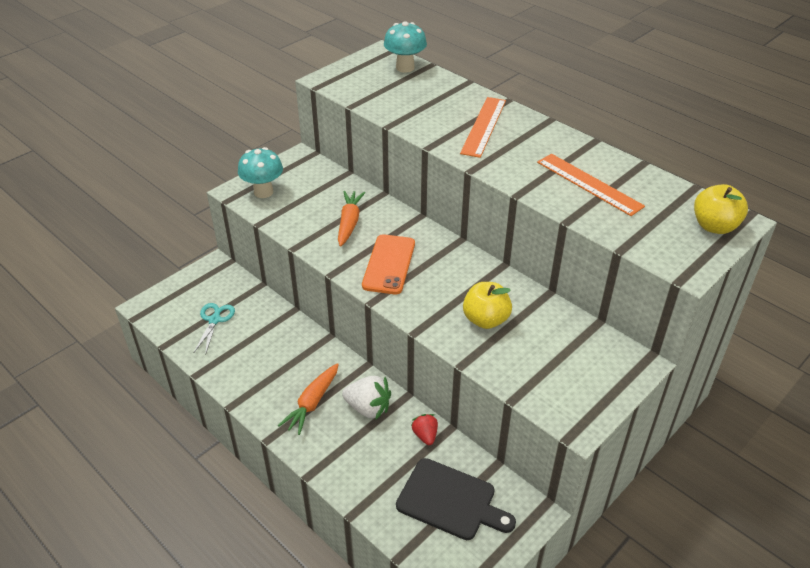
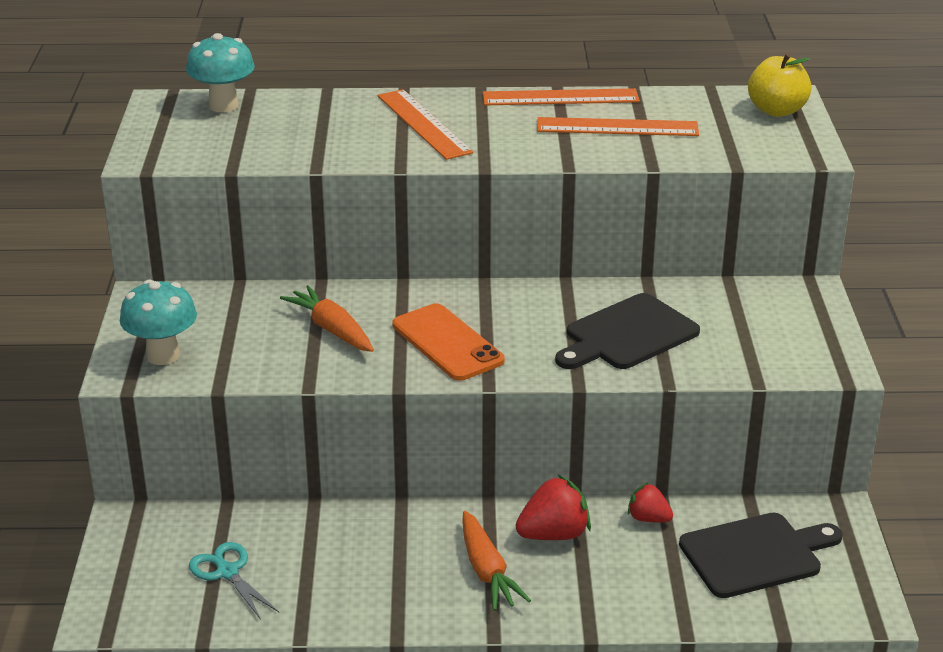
camera: 45 degrees left, 10 degrees down
white strawberry [342,376,391,420] -> red strawberry [516,475,591,540]
yellow apple [463,282,512,329] -> black cutting board [555,293,700,369]
none -> orange ruler [483,88,640,105]

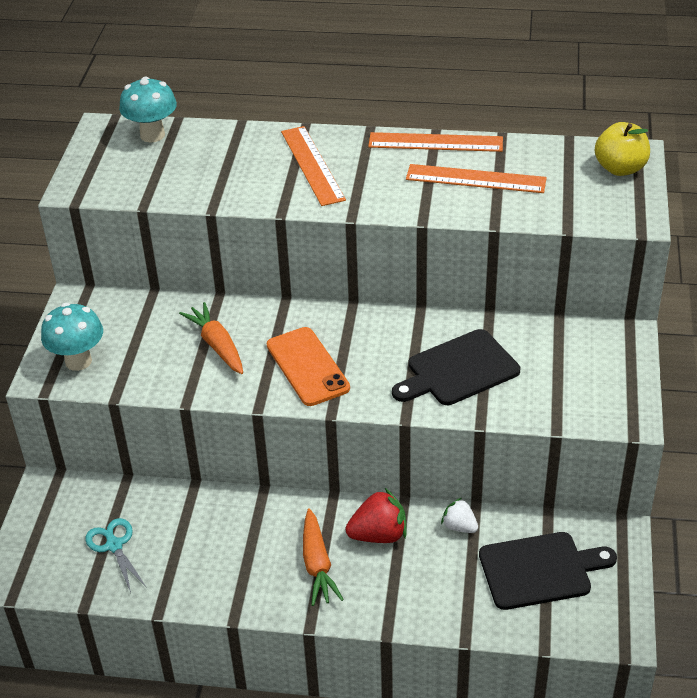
camera: 10 degrees right, 10 degrees up
red strawberry [628,482,673,522] -> white strawberry [441,498,478,533]

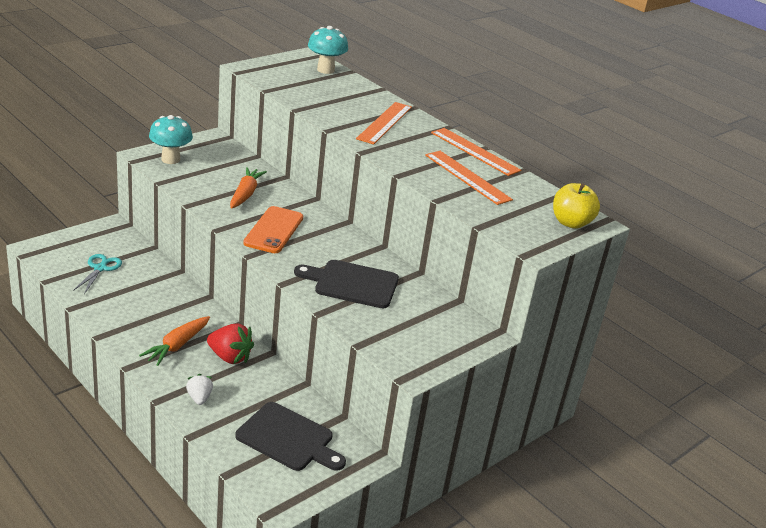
camera: 35 degrees right, 10 degrees down
white strawberry [441,498,478,533] -> white strawberry moved to [186,374,213,405]

